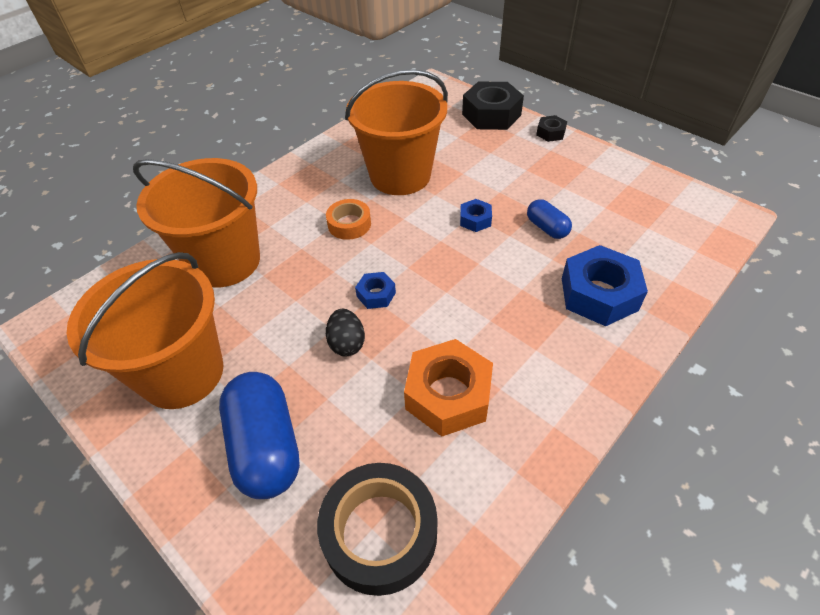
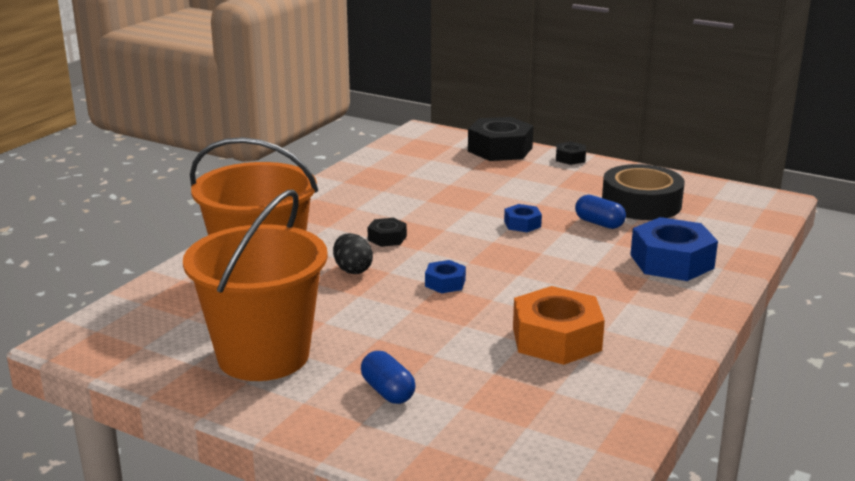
camera: 15 degrees left, 25 degrees down
blue capsule [219,372,300,499] -> blue capsule [361,351,416,404], size x0.52
black tape [317,463,438,596] -> black tape moved to [602,164,685,220]
orange tape [326,199,371,240] -> black nut [367,218,407,247]
black egg [326,309,365,356] -> black egg moved to [333,233,373,274]
orange bucket [345,69,448,195] -> none

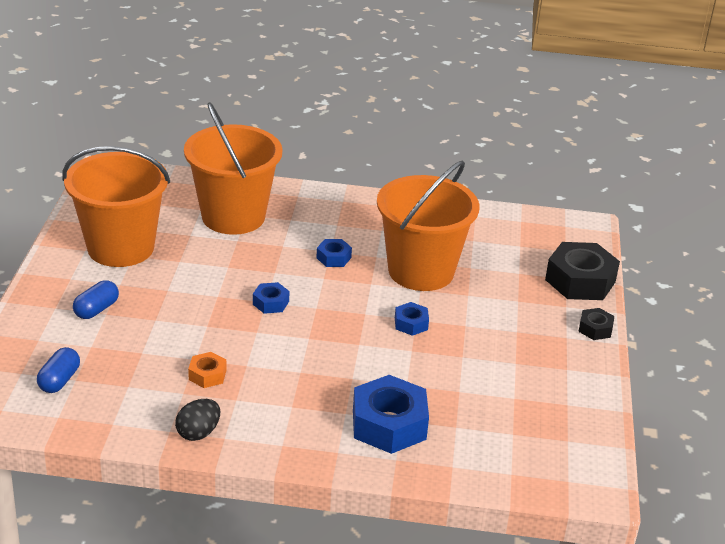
camera: 65 degrees right, 10 degrees up
black egg [333,233,373,274] -> black egg moved to [175,399,220,441]
black nut [367,218,407,247] -> blue nut [317,239,352,267]
orange nut [513,286,605,365] -> orange nut [188,352,226,388], size x0.50
blue capsule [575,195,626,229] -> blue capsule moved to [37,347,80,393]
black tape [602,164,685,220] -> none
none -> orange bucket [377,161,479,291]

